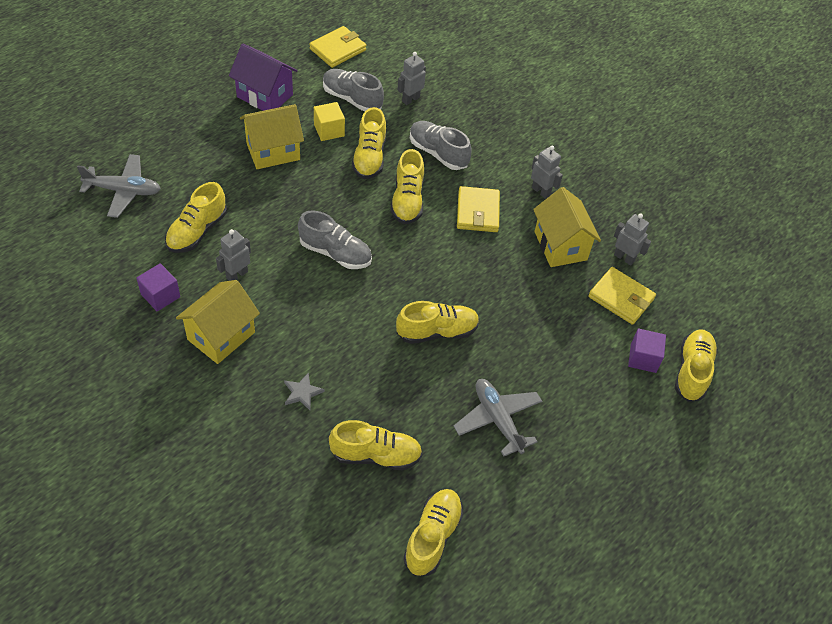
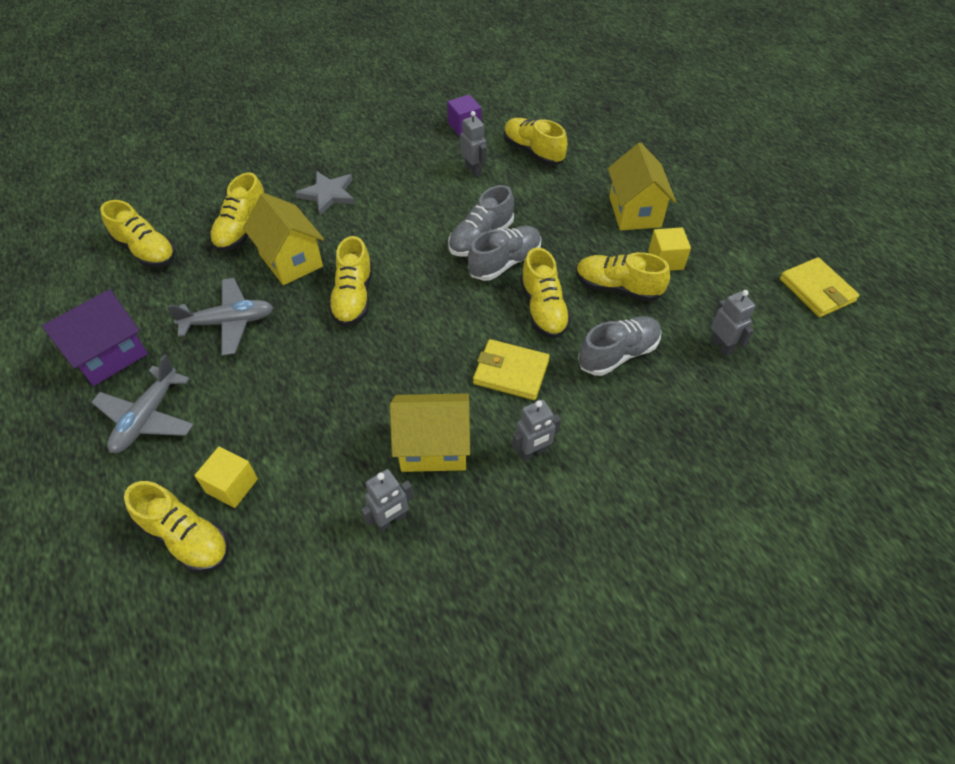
camera: 110 degrees right, 0 degrees up
grey plane [77,154,161,218] -> grey plane moved to [91,354,194,453]
yellow house [176,280,260,364] -> yellow house moved to [243,193,324,285]
purple house [229,43,298,111] -> purple house moved to [42,289,148,386]
grey star [284,373,325,410] -> grey star [295,171,355,215], size x1.57
grey shoe [323,69,384,112] -> grey shoe moved to [468,226,541,281]
yellow shoe [390,149,424,224] -> yellow shoe turned 120 degrees counterclockwise [520,248,571,338]
yellow wallet [588,267,656,325] -> none
purple cube [628,328,666,373] -> yellow cube [194,446,258,508]

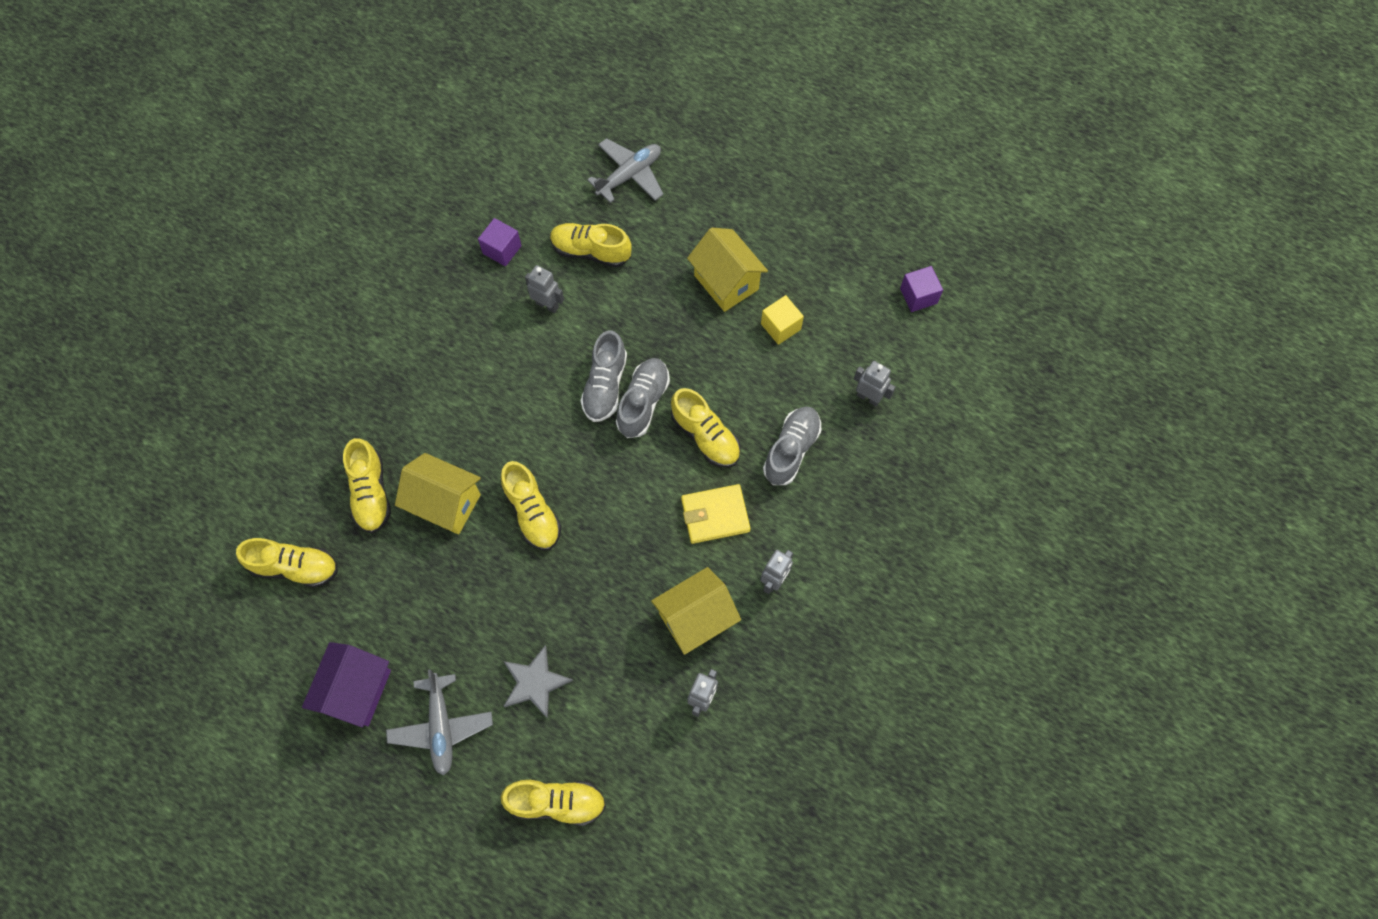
camera: 30 degrees left, 15 degrees up
grey plane [167,278,273,356] -> grey plane moved to [587,138,664,203]
yellow cube [194,446,258,508] -> none
grey star [295,171,355,215] -> grey star moved to [503,645,573,719]
yellow shoe [576,252,670,302] -> none
yellow wallet [780,257,860,317] -> purple cube [900,266,943,312]

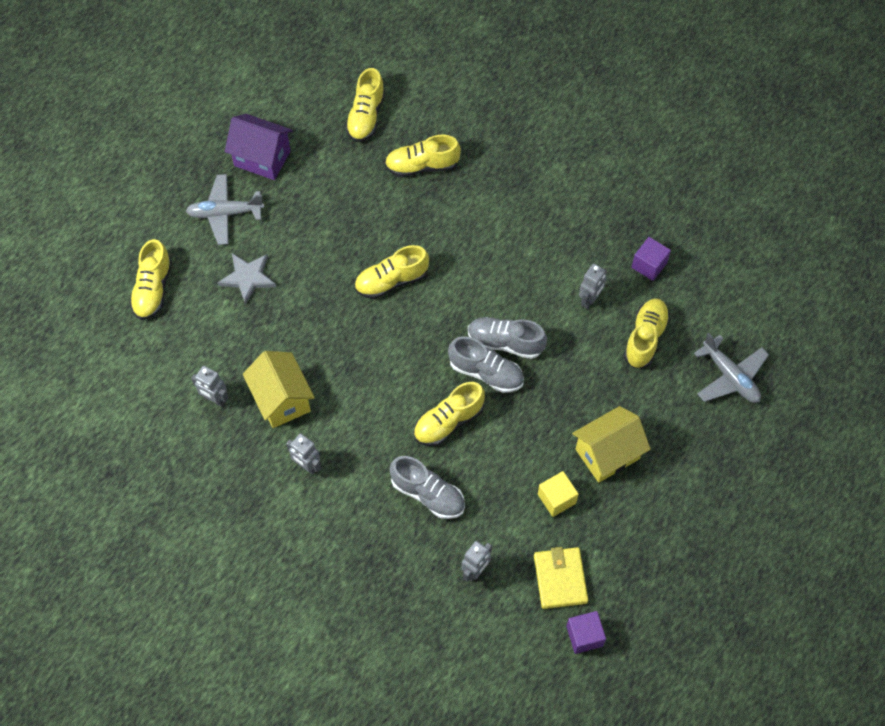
camera: 95 degrees right, 5 degrees down
yellow house [395,453,481,534] -> none
yellow wallet [681,484,751,544] -> yellow wallet moved to [534,547,588,609]

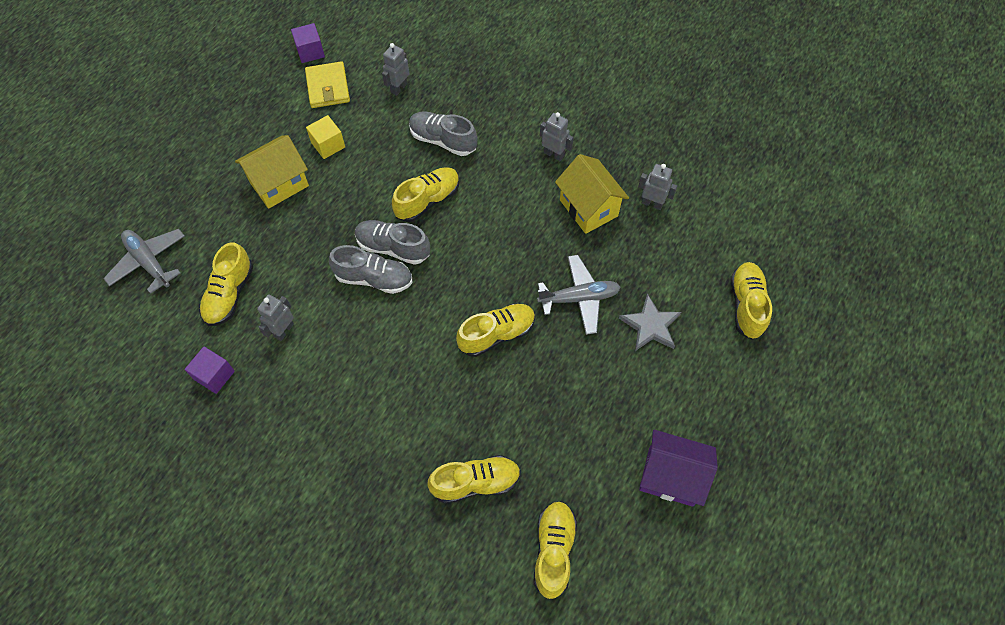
camera: 175 degrees right, 0 degrees up
grey plane [186,174,264,245] -> grey plane moved to [537,255,621,335]

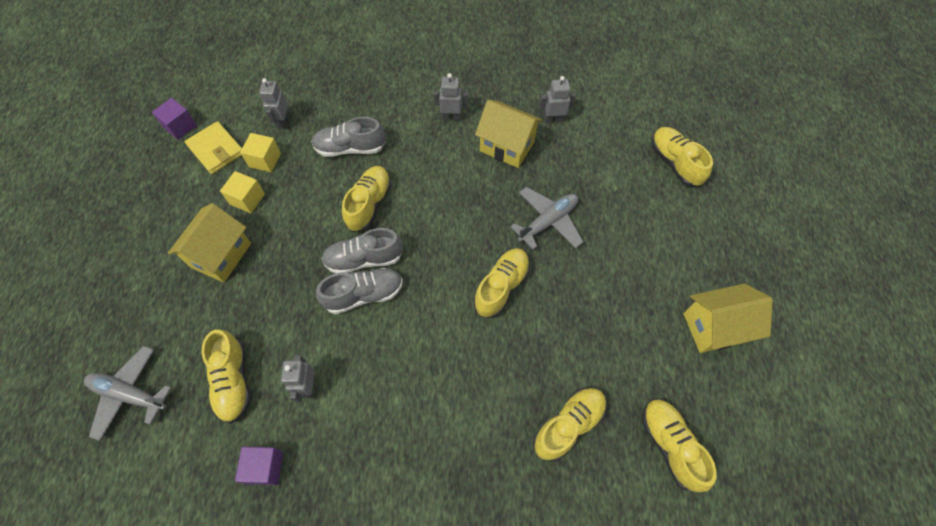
camera: 30 degrees left, 0 degrees up
grey star [619,294,681,351] -> none
purple house [639,429,718,507] -> yellow house [683,284,773,353]
none -> yellow cube [240,133,281,172]

